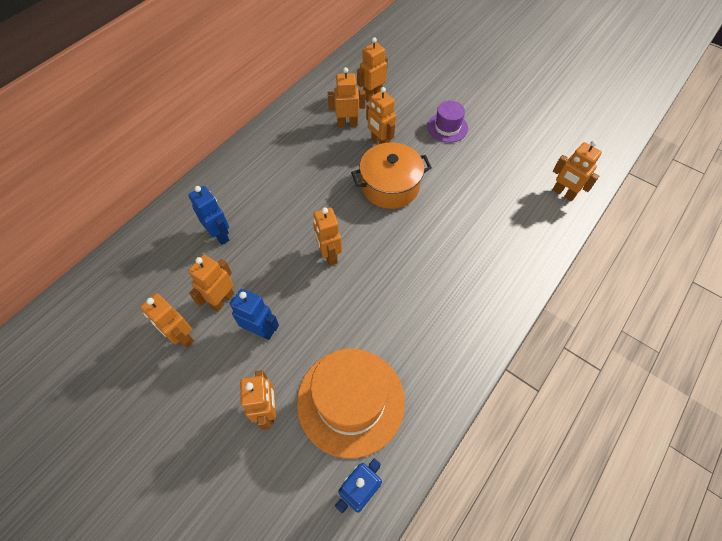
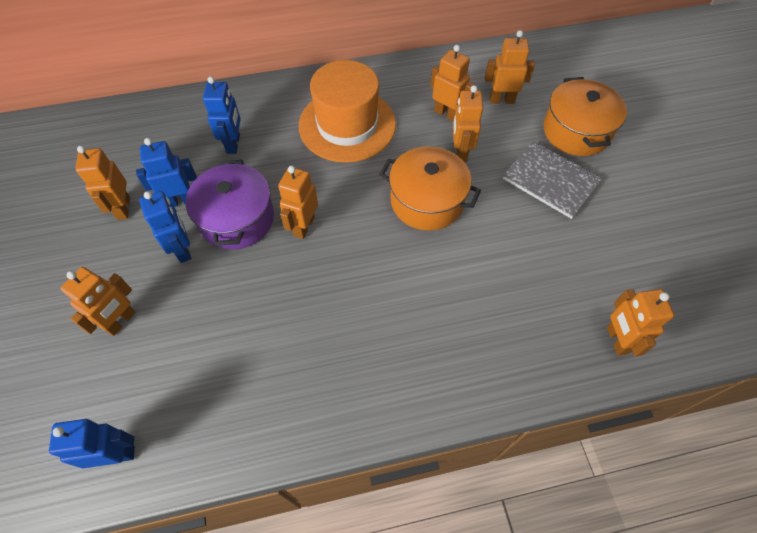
camera: 40 degrees right, 0 degrees up
orange robot [188,255,234,312] -> blue robot [136,138,197,207]
orange hat [297,348,405,458] -> orange hat moved to [299,60,396,163]
purple hat [427,101,468,143] -> grey notebook [503,141,602,219]
none -> purple pot [186,160,274,250]
none -> orange pot [543,77,627,156]

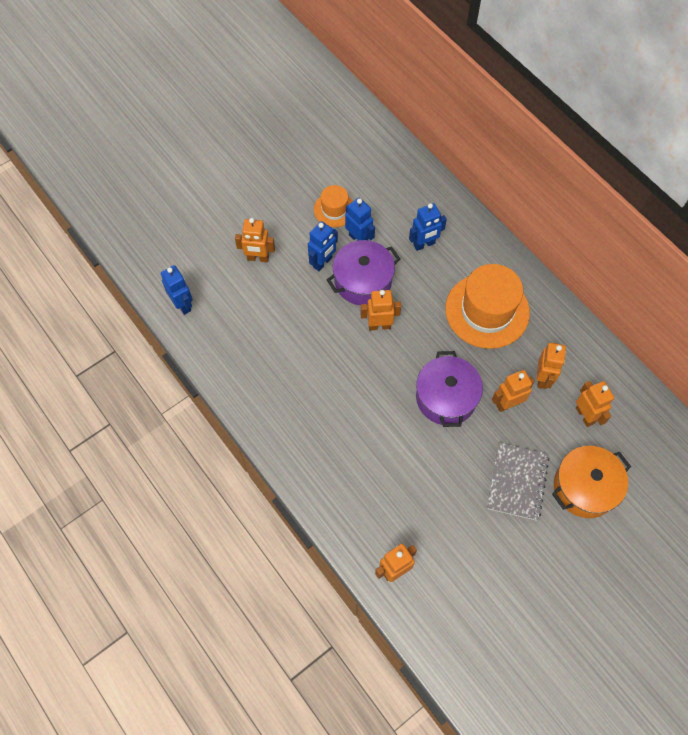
camera: 65 degrees right, 5 degrees up
orange robot [75,146,130,220] -> orange hat [314,185,353,227]
orange pot [379,146,481,231] -> purple pot [416,351,483,427]

